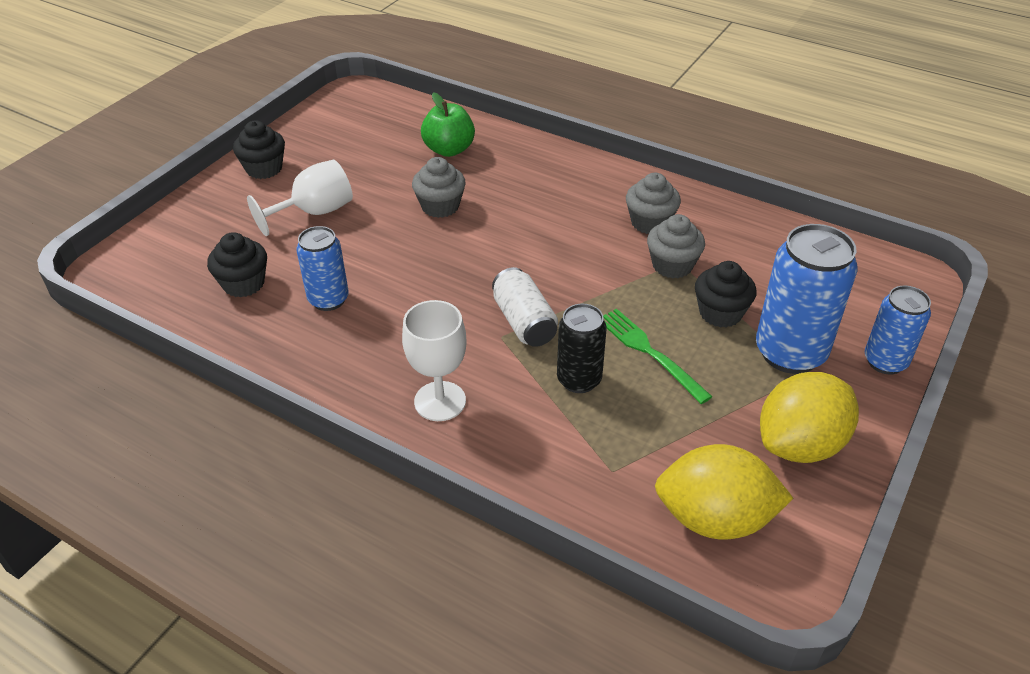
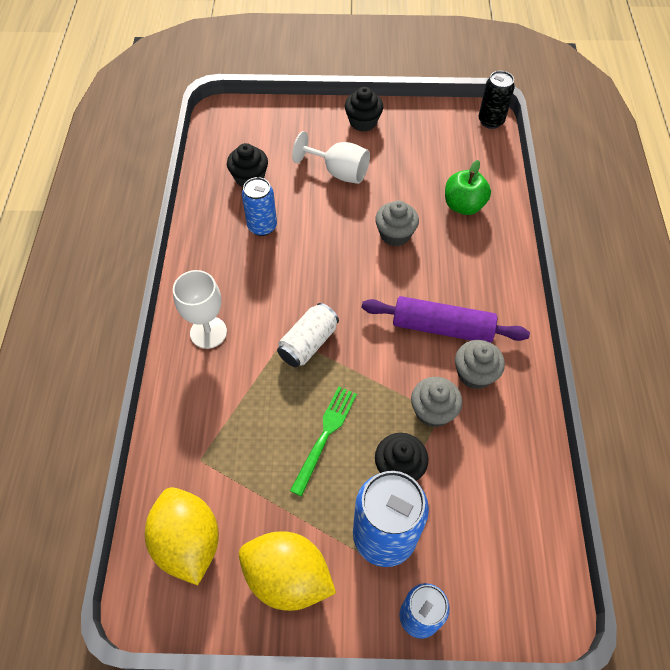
camera: 60 degrees right, 15 degrees up
black can [557,303,607,393] -> black can moved to [478,71,515,129]
none -> purple rolling pin [362,296,530,343]

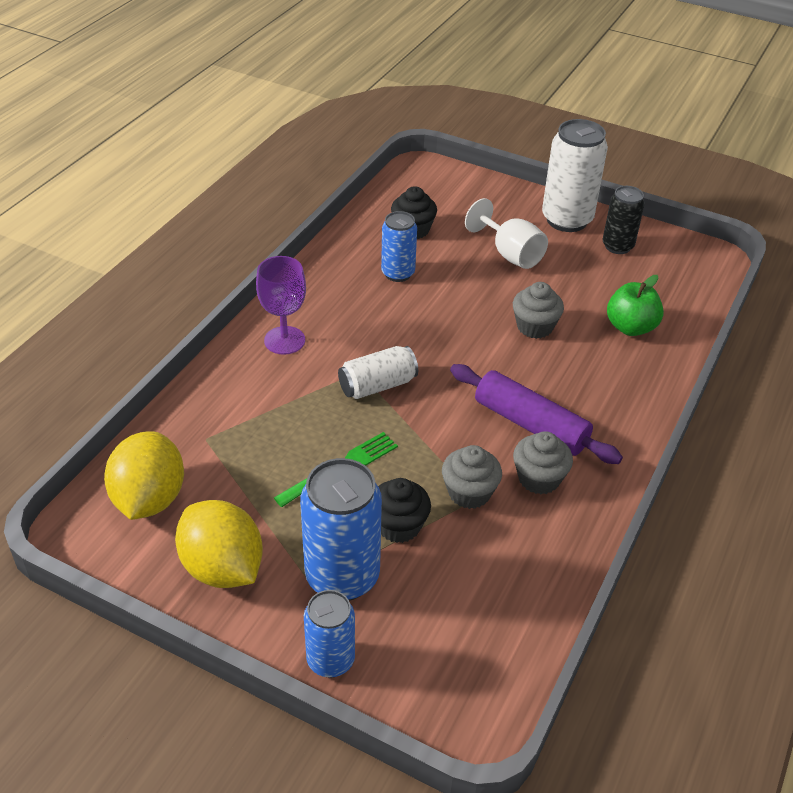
camera: 25 degrees right, 15 degrees down
white goblet [173,270,227,349] -> purple goblet [256,256,306,355]
black cupcake [345,87,383,132] -> white can [542,119,608,232]
black can [478,71,515,129] -> black can moved to [602,186,645,254]

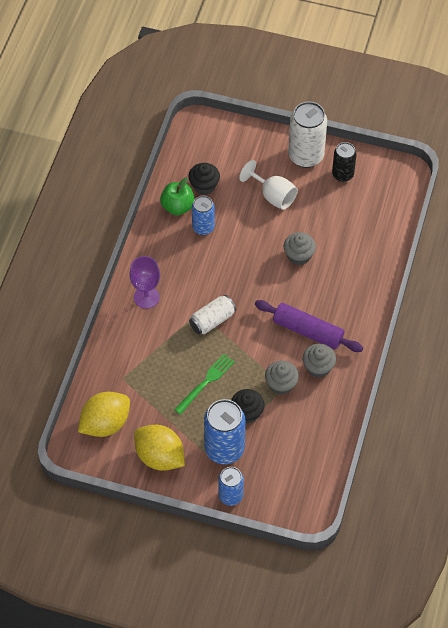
camera: 10 degrees left, 15 degrees up
yellow lemon [104,431,184,520] -> yellow lemon turned 60 degrees clockwise [78,392,130,437]
green apple [607,275,664,336] -> green apple moved to [160,177,195,215]

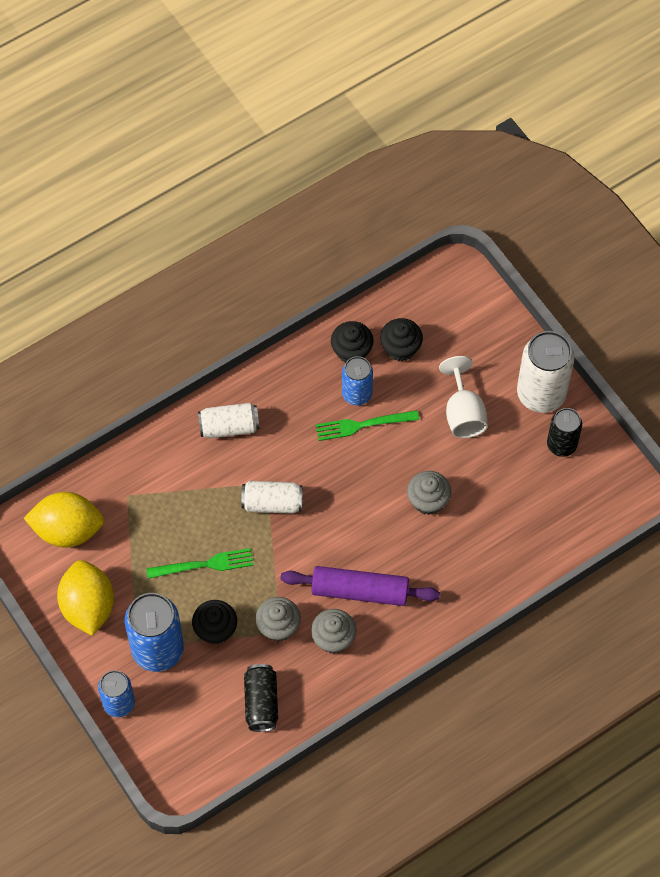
camera: 40 degrees right, 5 degrees up
purple goblet [129,256,160,309] -> white can [198,403,259,438]
green apple [160,177,195,215] -> black cupcake [331,321,374,363]
purple rolling pin [255,300,363,352] -> purple rolling pin turned 60 degrees counterclockwise [280,566,440,606]
none -> black can [244,664,278,732]
none -> green fork [316,410,419,441]

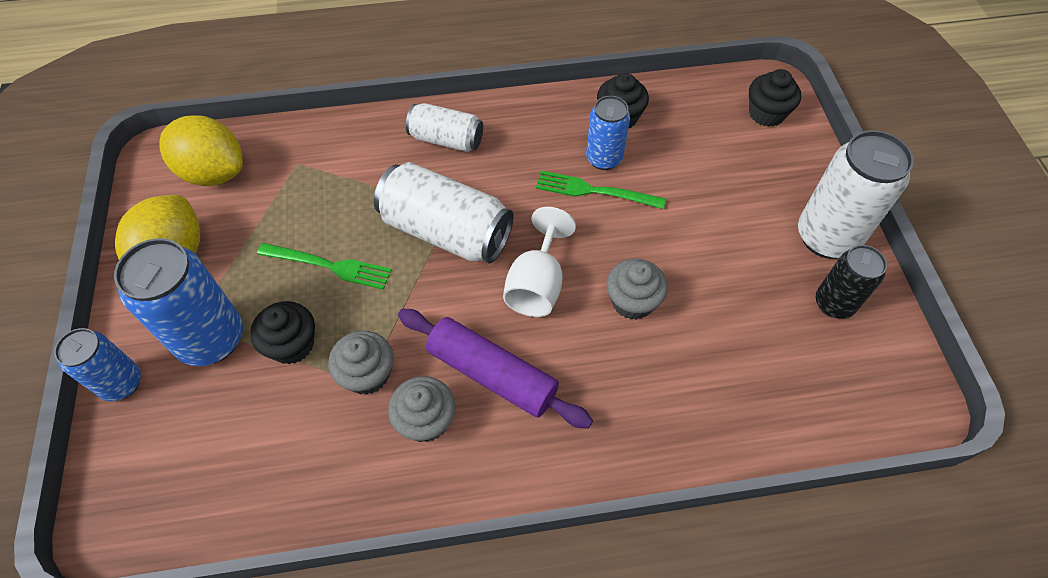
camera: 25 degrees right, 5 degrees down
white can [241,481,303,514] -> white can [374,162,514,263], size x1.65
black can [244,664,278,732] -> none
black cupcake [380,318,423,361] -> black cupcake moved to [749,69,801,127]
white goblet [439,356,488,438] -> white goblet moved to [503,207,576,317]

